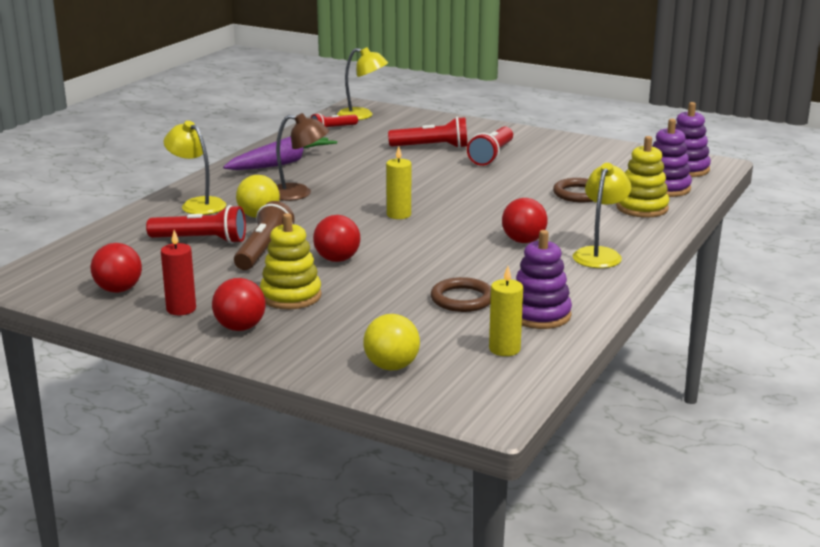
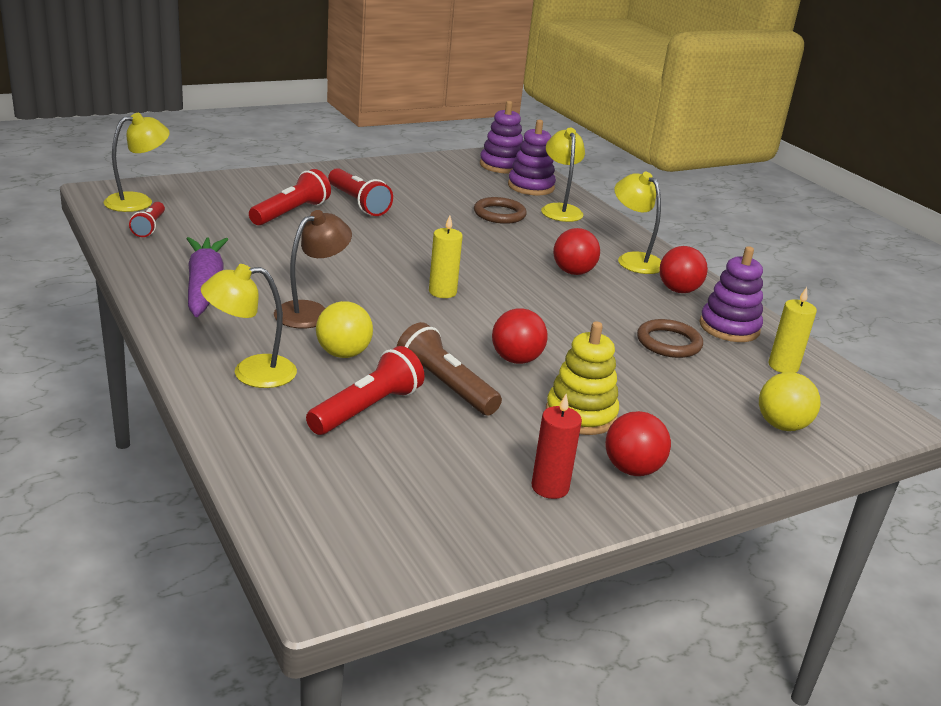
camera: 60 degrees left, 5 degrees up
red ball [91,243,142,293] -> red ball moved to [659,246,708,293]
yellow stacking toy [616,136,669,218] -> yellow lamp [541,128,585,222]

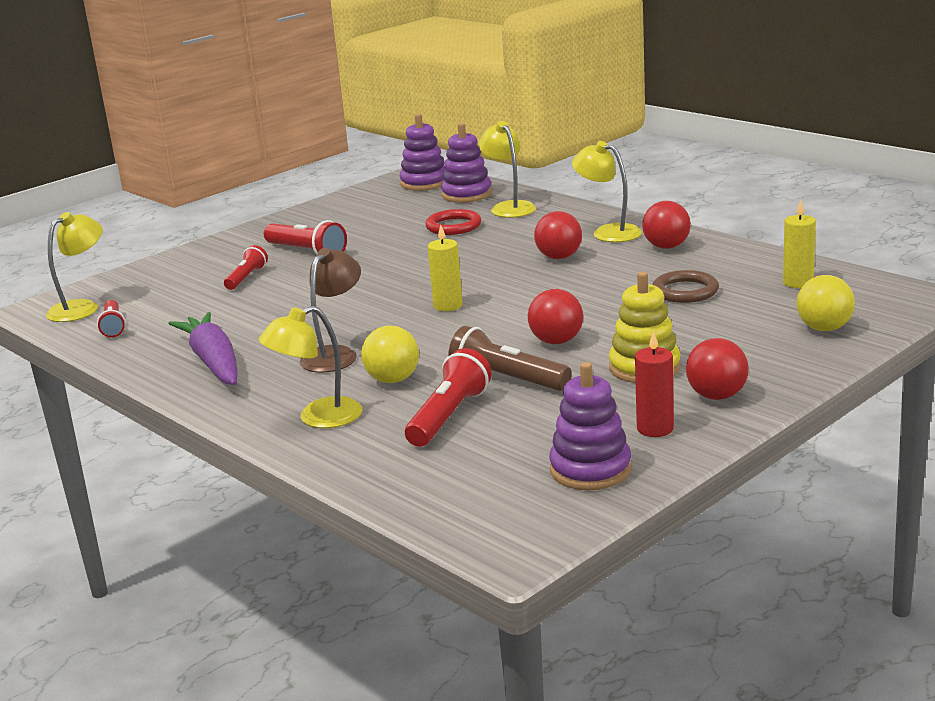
camera: 10 degrees left, 5 degrees down
red flashlight [249,169,331,225] -> red flashlight [224,245,268,290], size x0.64
brown ring [474,197,527,224] -> red ring [425,209,481,235]
purple stacking toy [700,246,763,342] -> purple stacking toy moved to [549,362,632,490]

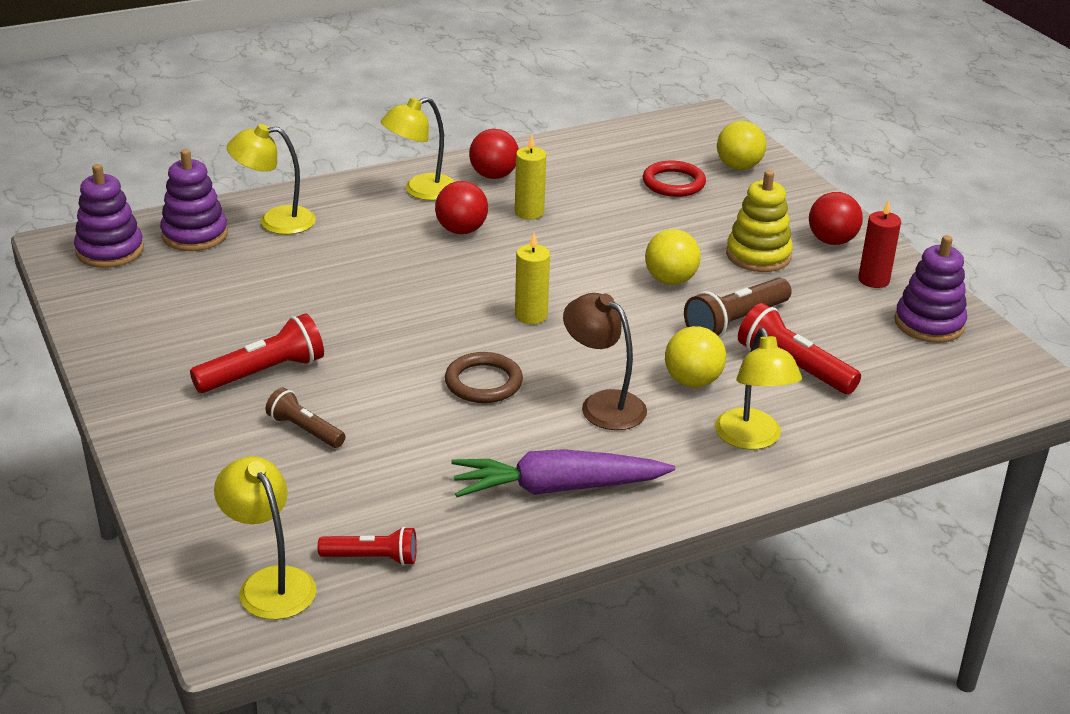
camera: 75 degrees left, 10 degrees up
red flashlight [224,245,268,290] -> brown flashlight [265,388,345,448]
red ring [425,209,481,235] -> red ring moved to [643,161,706,197]
red ball [528,289,583,344] -> yellow ball [645,229,701,285]
brown ring [653,270,719,303] -> brown ring moved to [445,352,523,403]
yellow candle [783,200,816,288] -> yellow candle moved to [515,135,546,220]

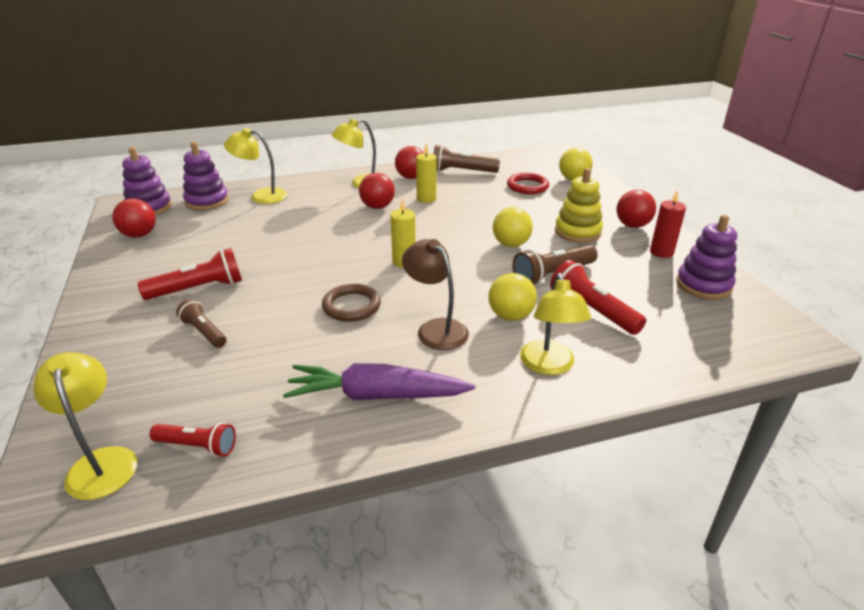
camera: 10 degrees right, 0 degrees up
none -> red ball [112,198,156,238]
none -> brown flashlight [433,145,500,173]

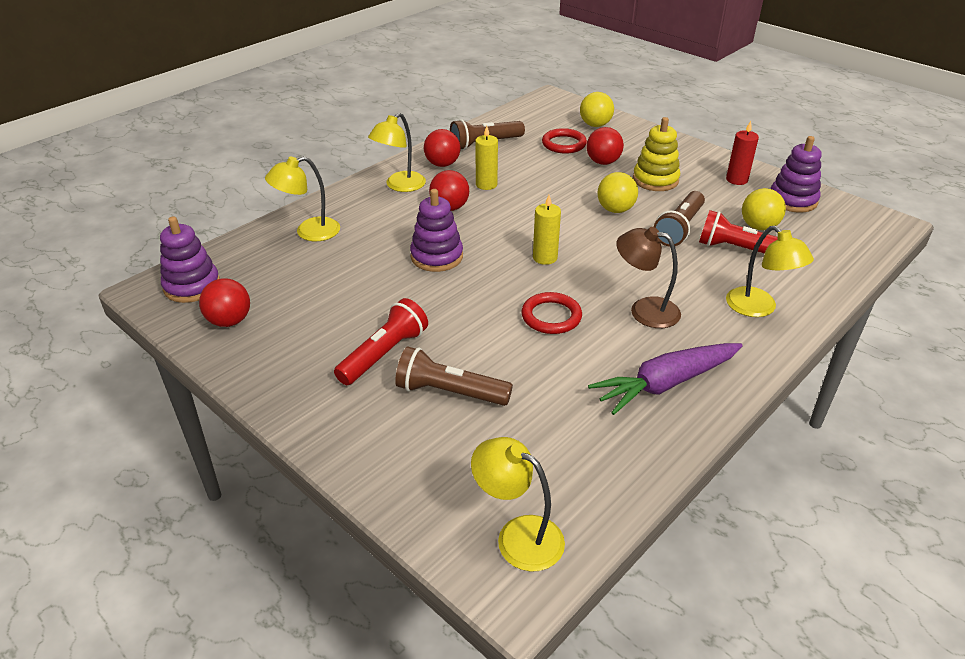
camera: 30 degrees left, 5 degrees up
red flashlight [149,422,236,457] -> none
brown flashlight [176,299,226,348] -> brown flashlight [395,346,513,406], size x1.57
purple stacking toy [183,142,229,210] -> purple stacking toy moved to [410,189,463,272]
brown ring [322,284,381,322] -> red ring [521,292,582,334]
yellow ball [488,273,537,321] -> yellow ball moved to [742,188,786,230]
red ball [617,190,656,228] -> red ball moved to [586,127,624,165]

